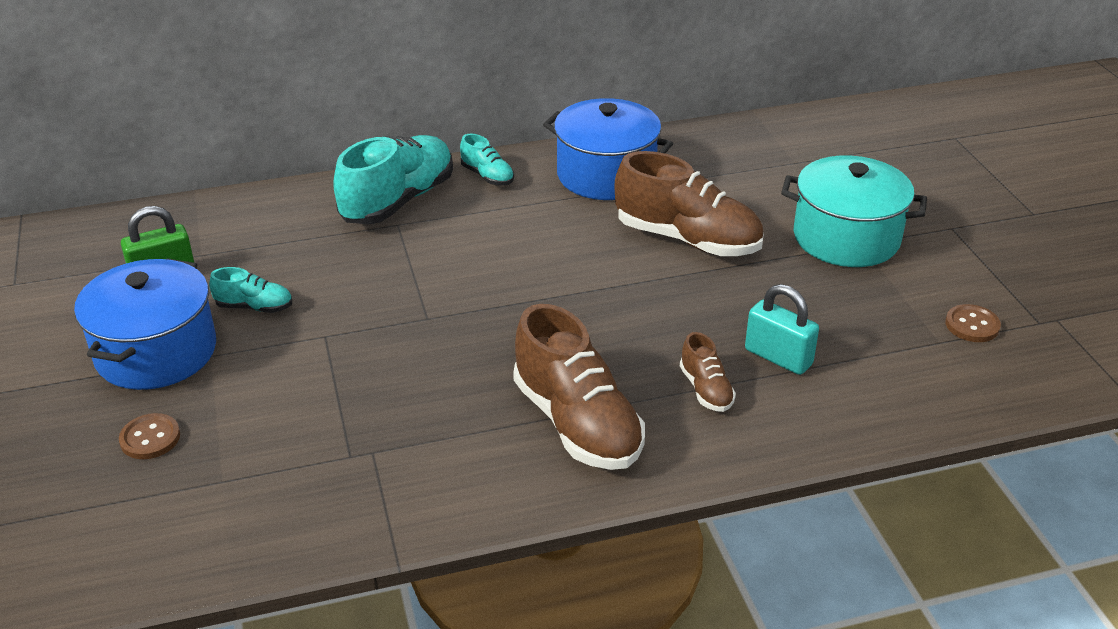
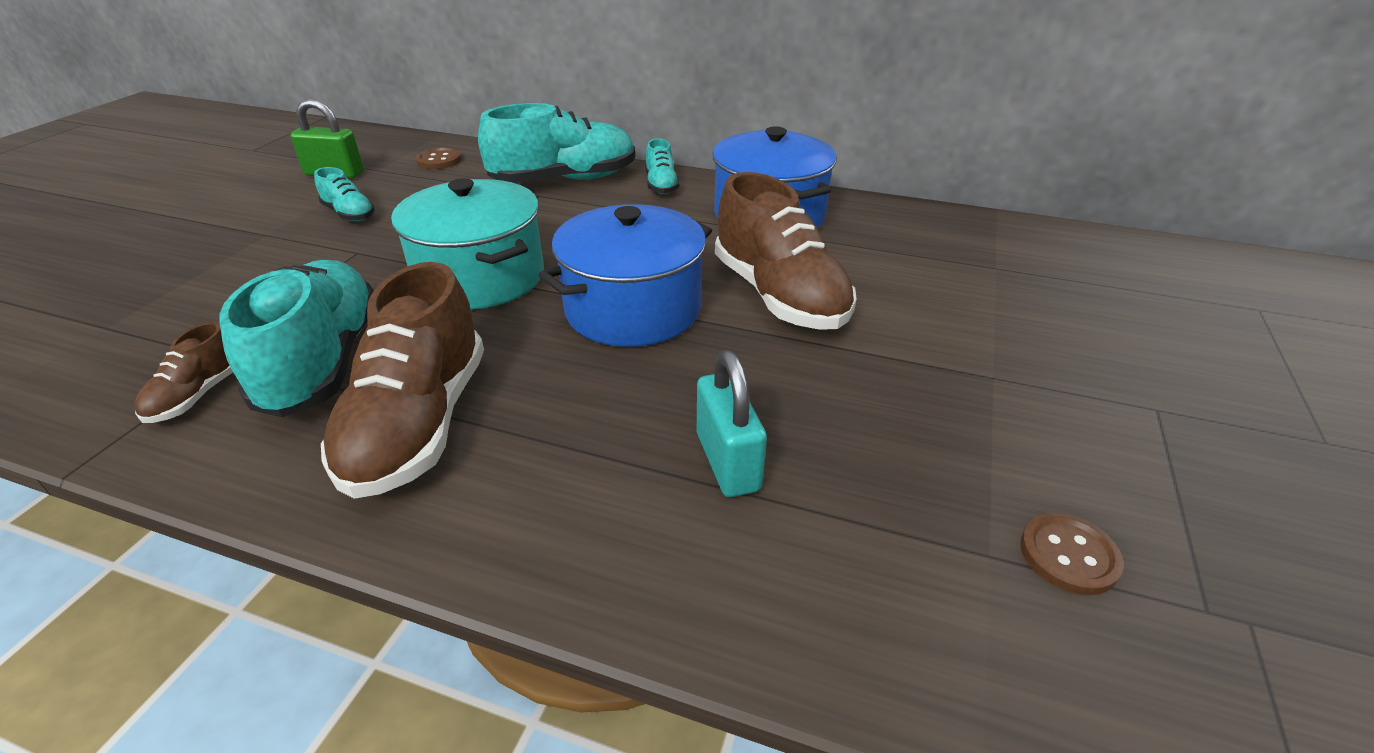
camera: 35 degrees right, 0 degrees up
blue pot [74,258,216,390] -> blue pot moved to [539,204,712,347]
brown button [119,413,180,459] -> brown button moved to [416,147,461,169]
brown shoe [680,332,736,412] -> brown shoe moved to [134,322,233,423]
turquoise pot [781,155,927,267] -> turquoise pot moved to [391,178,544,310]
none -> turquoise shoe [220,260,374,417]

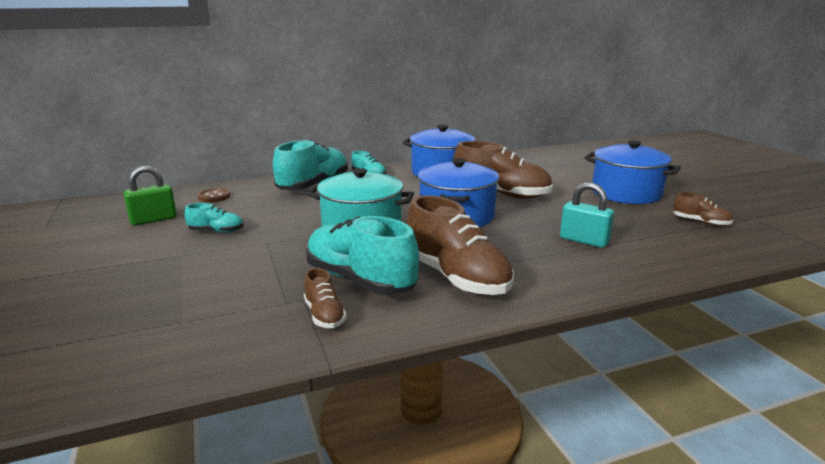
camera: 40 degrees left, 15 degrees down
brown button [1021,513,1124,595] -> brown shoe [673,192,733,226]
none -> blue pot [584,141,681,204]

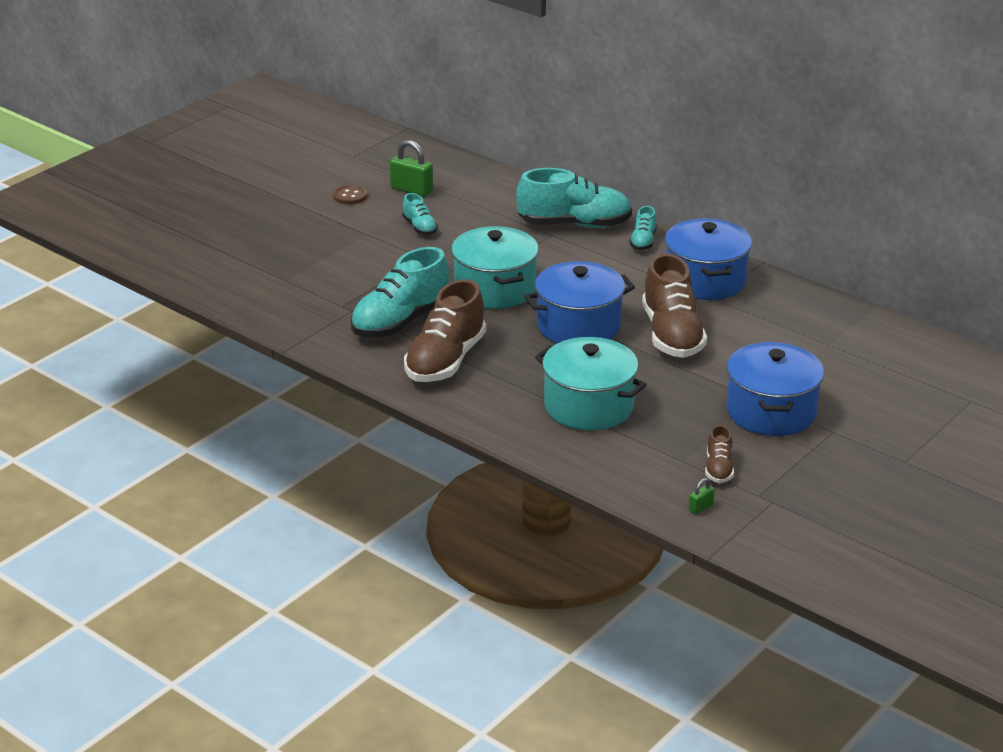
camera: 60 degrees right, 10 degrees up
brown button [197,188,230,202] -> brown button moved to [333,185,367,205]
brown shoe [304,268,347,328] -> none
turquoise shoe [306,216,419,295] -> turquoise shoe turned 150 degrees counterclockwise [351,247,449,337]
turquoise padlock [560,182,614,248] -> turquoise pot [535,337,646,430]
none -> green padlock [689,478,715,515]

